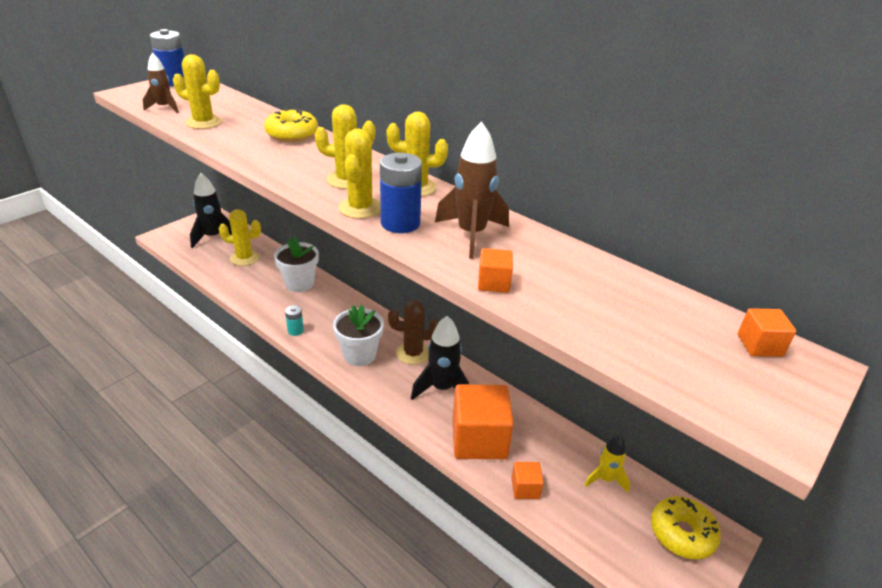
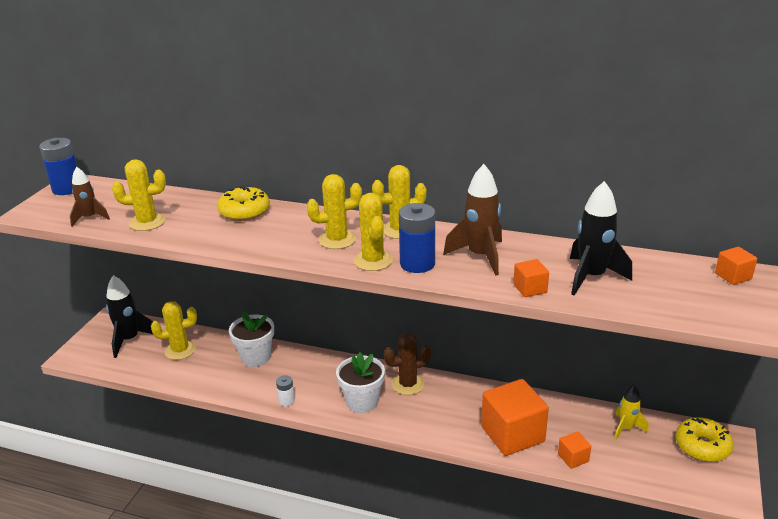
camera: 20 degrees left, 5 degrees down
turquoise battery [285,305,304,336] -> white battery [276,375,295,407]
black rocket [411,316,469,400] -> black rocket moved to [570,181,632,296]

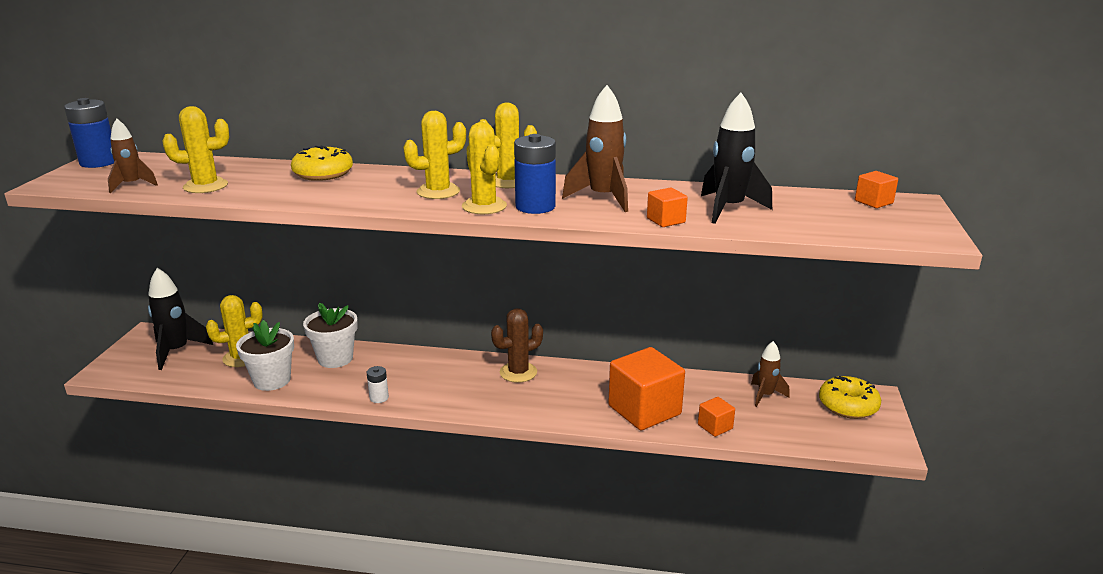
camera: 10 degrees left, 5 degrees down
white flower pot [336,352,385,413] -> white flower pot moved to [236,320,294,391]
yellow rocket [614,385,648,440] -> brown rocket [751,341,789,407]

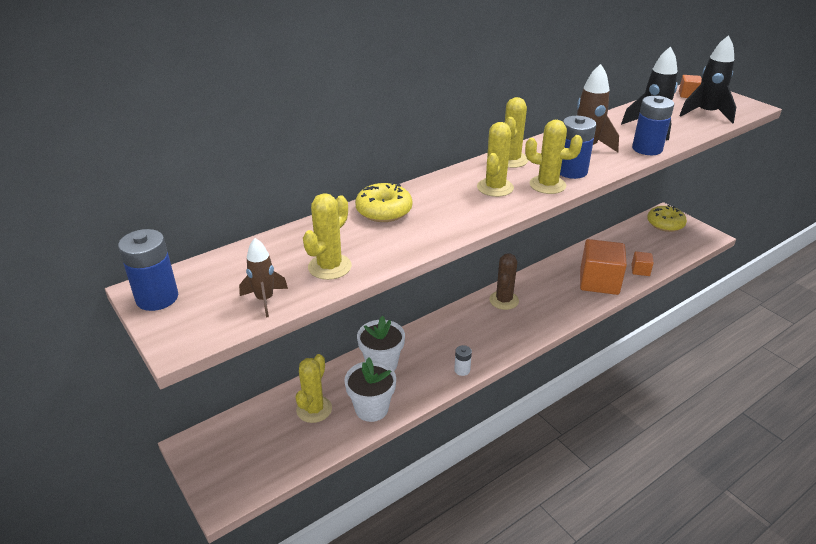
camera: 45 degrees left, 10 degrees up
black rocket [148,267,213,370] -> black rocket moved to [679,35,736,124]
orange cube [647,188,688,227] -> blue battery [632,96,674,155]
brown rocket [751,341,789,407] -> none

